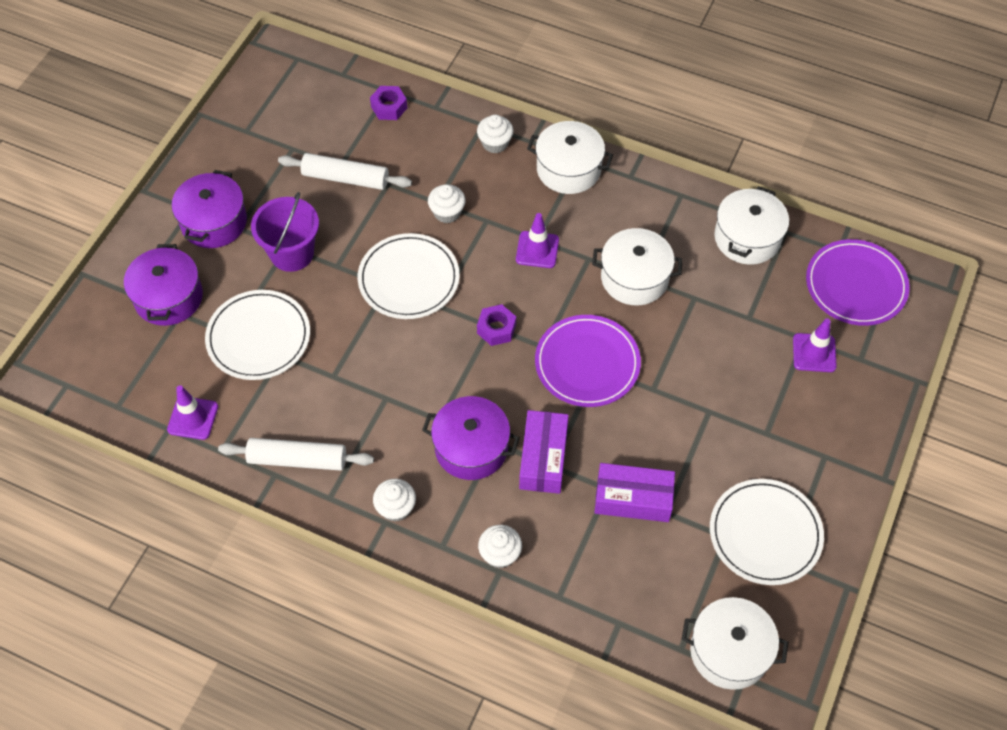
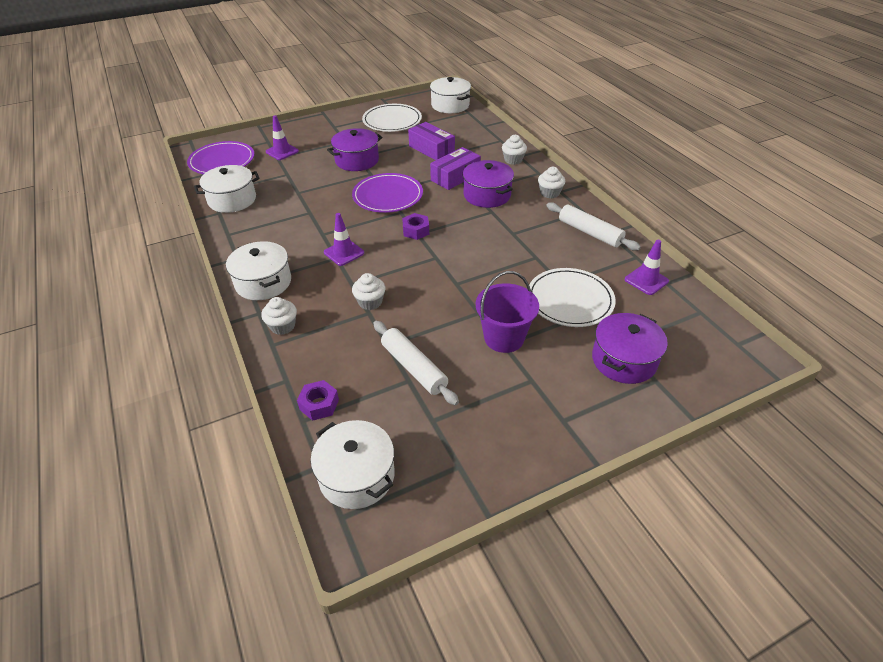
camera: 140 degrees left, 15 degrees down
purple pot [172,170,247,248] -> purple pot moved to [327,128,382,171]
white plate [358,233,460,319] -> none
white pot [592,228,683,306] -> white pot moved to [311,420,394,509]

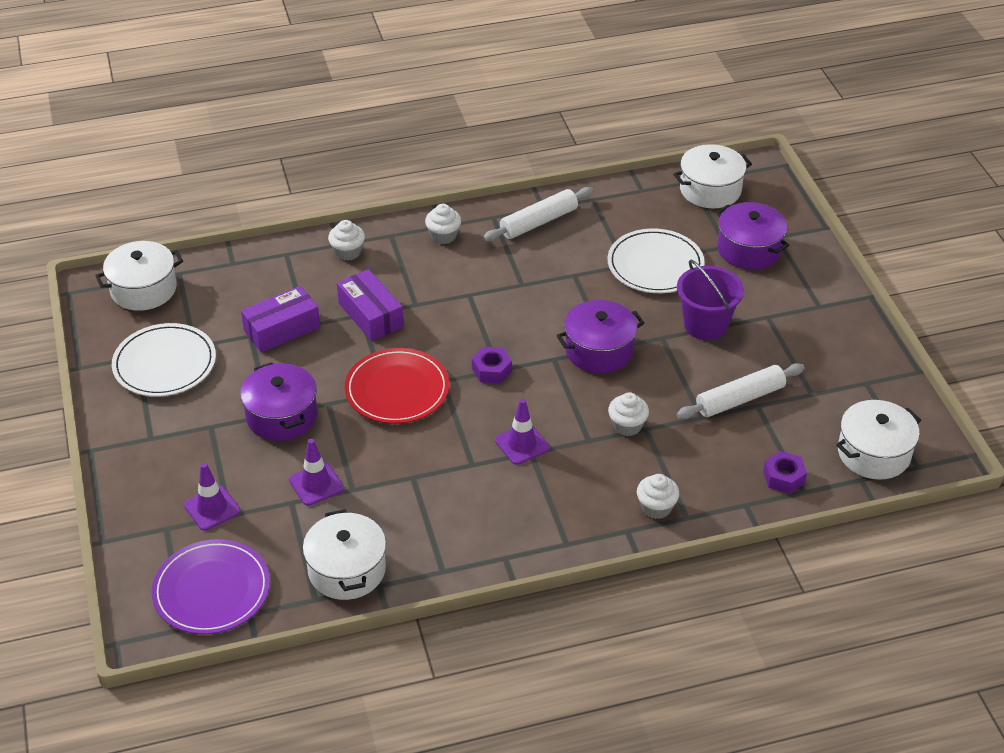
camera: 80 degrees left, 0 degrees up
white pot [226,241,291,300] -> white pot moved to [673,144,752,208]
purple plate [352,173,423,213] -> red plate [345,348,449,424]
purple pot [463,160,514,208] -> purple pot moved to [556,300,644,373]
purple traffic cone [625,240,669,295] -> purple traffic cone moved to [289,439,344,506]

